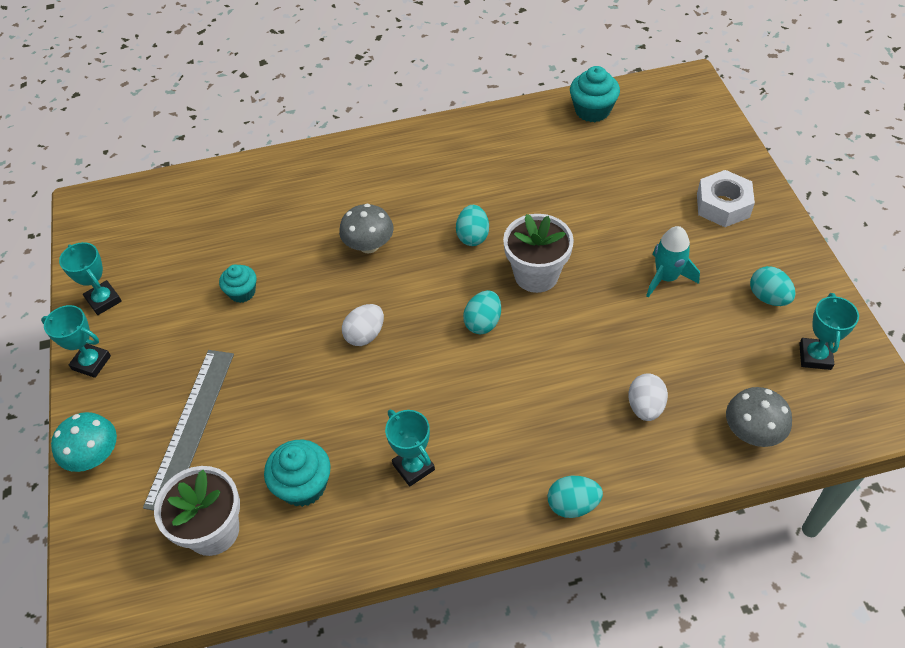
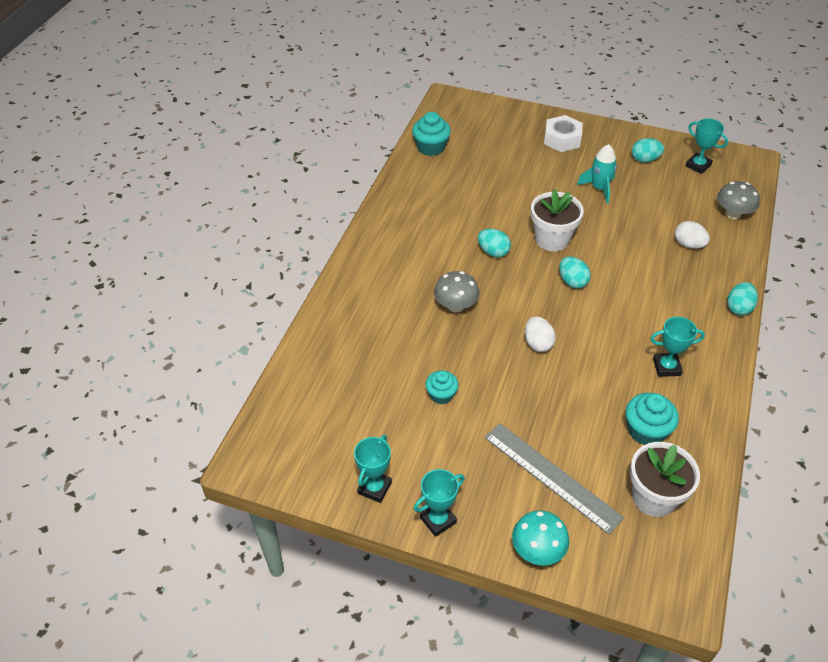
camera: 60 degrees left, 5 degrees down
turquoise trophy [59,242,122,315] -> turquoise trophy turned 60 degrees counterclockwise [354,435,392,503]

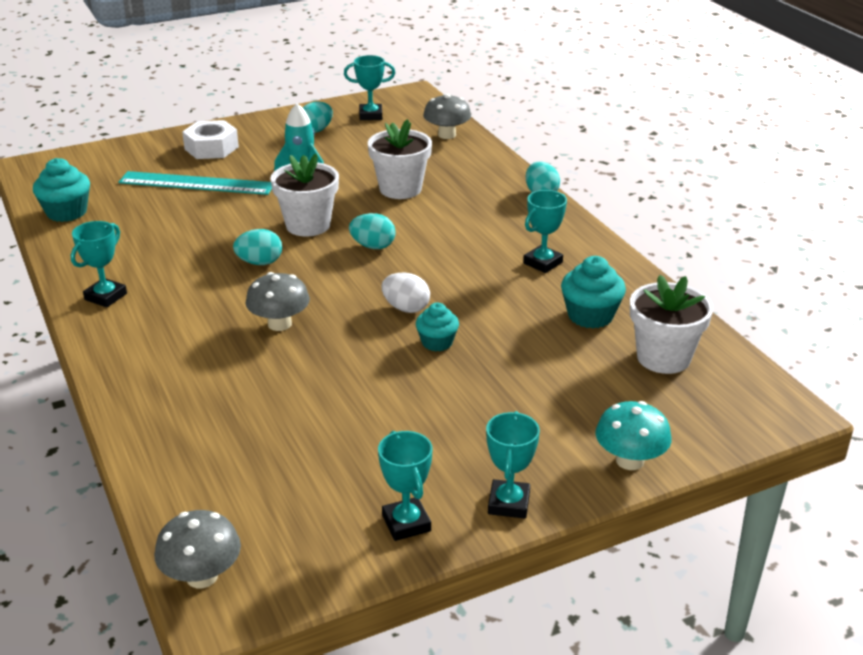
camera: 45 degrees left, 15 degrees down
turquoise cupcake [425,371,459,404] -> turquoise cupcake moved to [416,303,459,351]
grey ruler [484,423,624,534] -> none
white egg [675,221,710,249] -> none
none -> turquoise trophy [71,221,127,307]
none -> turquoise ruler [118,171,272,195]
none -> grey mushroom [154,510,241,588]
none -> white flower pot [368,119,432,199]

